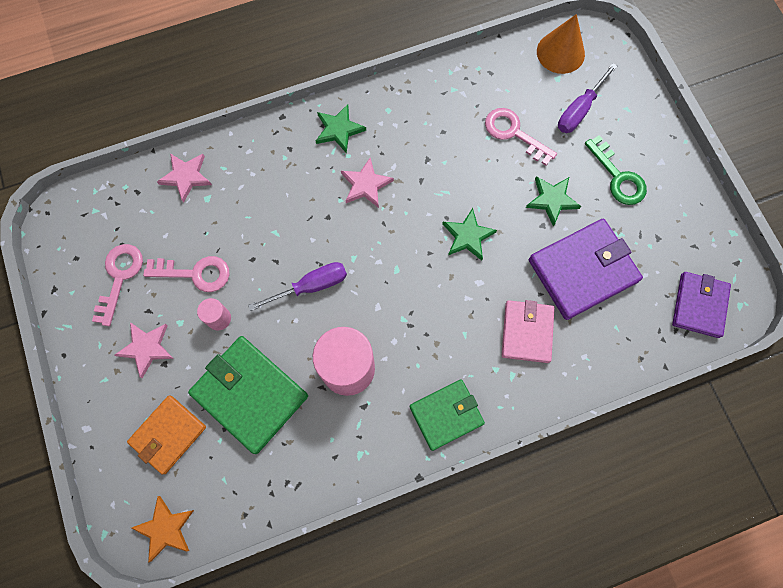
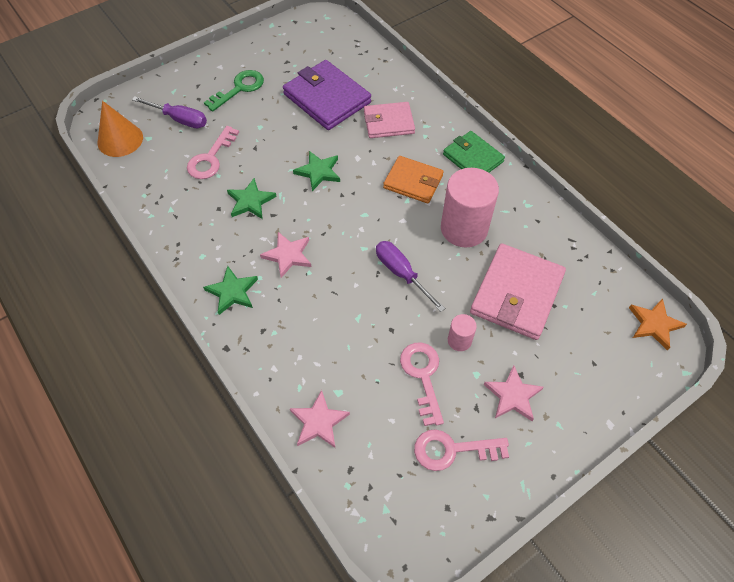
camera: 105 degrees left, 15 degrees down
orange wallet [127,395,206,474] -> orange wallet moved to [383,156,444,203]
green wallet [188,336,308,454] -> pink wallet [470,244,566,340]
green star [526,176,581,226] -> green star moved to [227,178,277,219]
purple wallet [672,272,731,338] -> none

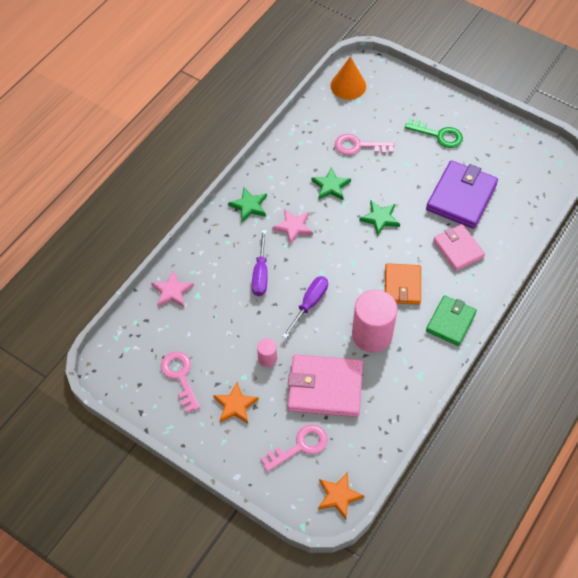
camera: 70 degrees right, 0 degrees up
purple screwdriver [132,97,207,128] -> purple screwdriver moved to [252,230,268,296]
pink key [400,342,444,426] -> pink key moved to [261,424,328,472]
pink star [483,365,544,421] -> orange star [213,382,259,424]

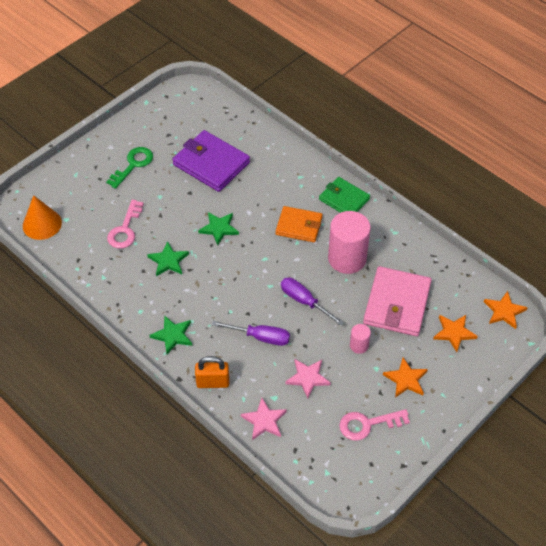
camera: 80 degrees left, 5 degrees down
pink key [261,424,328,472] -> orange star [433,315,478,352]
pink star [272,209,313,245] -> pink star moved to [285,359,331,399]
pink wallet [433,224,485,271] -> none
none -> orange padlock [195,356,229,388]

